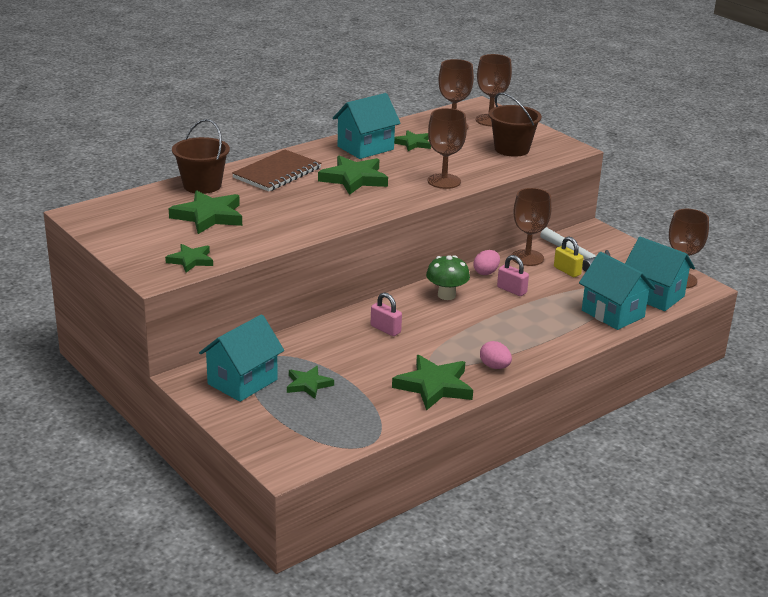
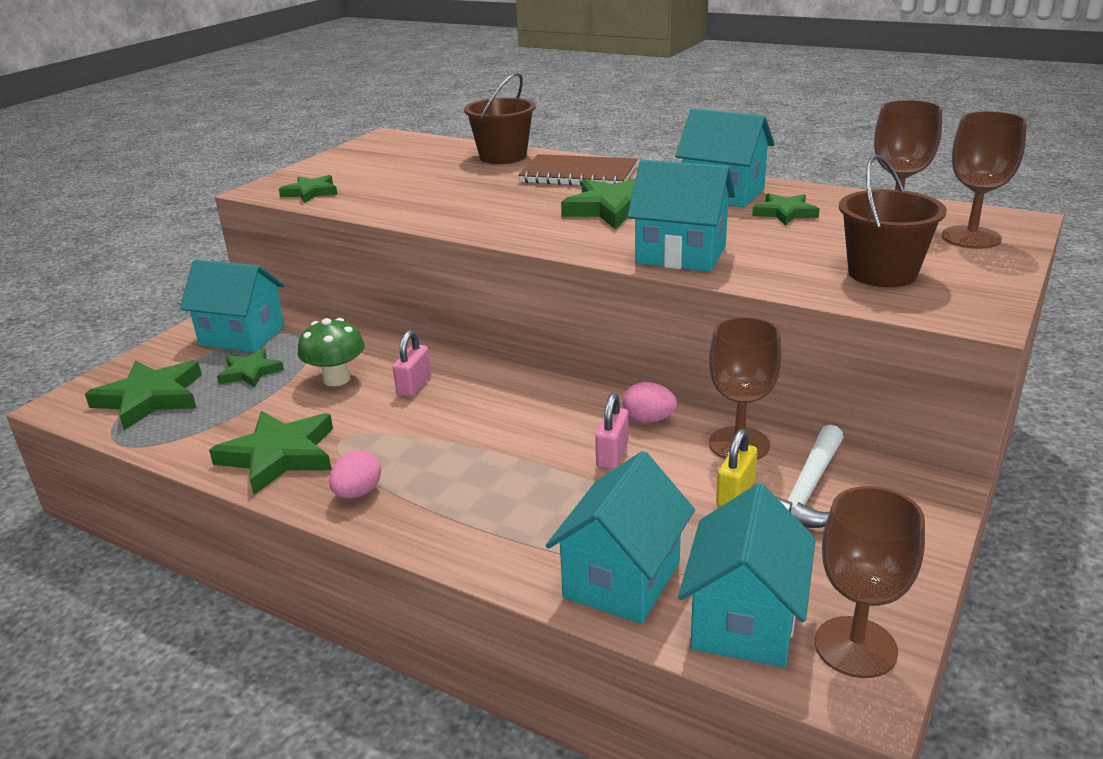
camera: 70 degrees right, 0 degrees up
green star [169,190,242,234] -> green star moved to [85,360,202,430]
green mushroom [426,255,470,300] -> green mushroom moved to [298,318,365,386]
brown goblet [428,108,467,189] -> turquoise house [627,160,735,272]

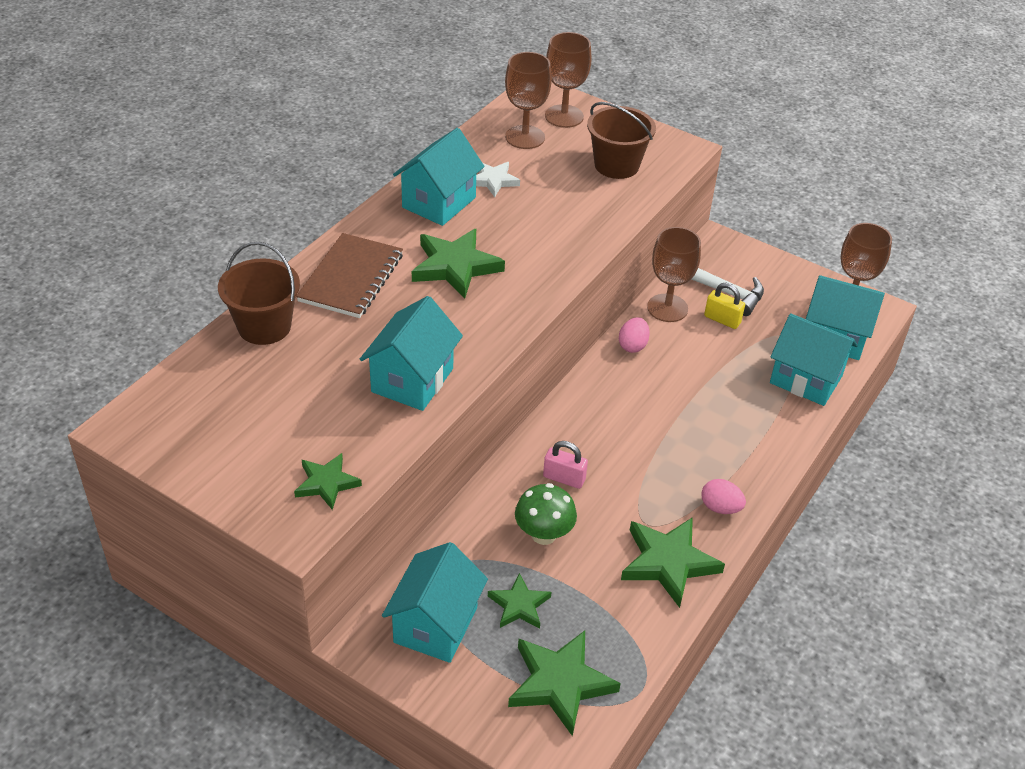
camera: 90 degrees left, 15 degrees up
pink padlock [595,393,628,469] -> none
turquoise house [627,160,735,272] -> turquoise house moved to [360,296,463,411]
green star [752,193,820,225] -> white star [476,162,520,197]

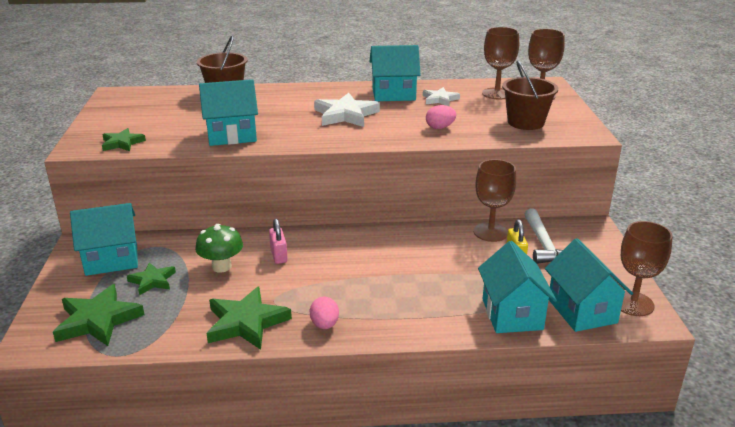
camera: 55 degrees right, 15 degrees down
brown notebook [296,233,403,318] -> none
green star [412,229,505,299] -> white star [314,93,380,127]
pink egg [619,317,650,353] -> pink egg moved to [426,105,456,129]

